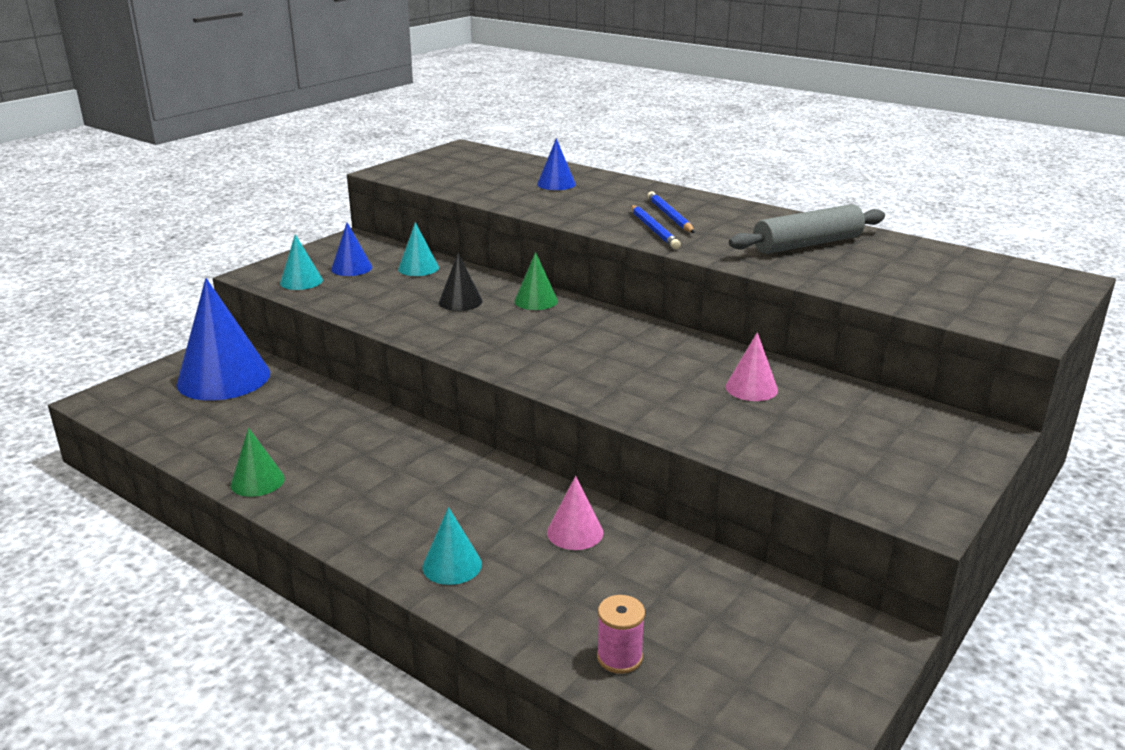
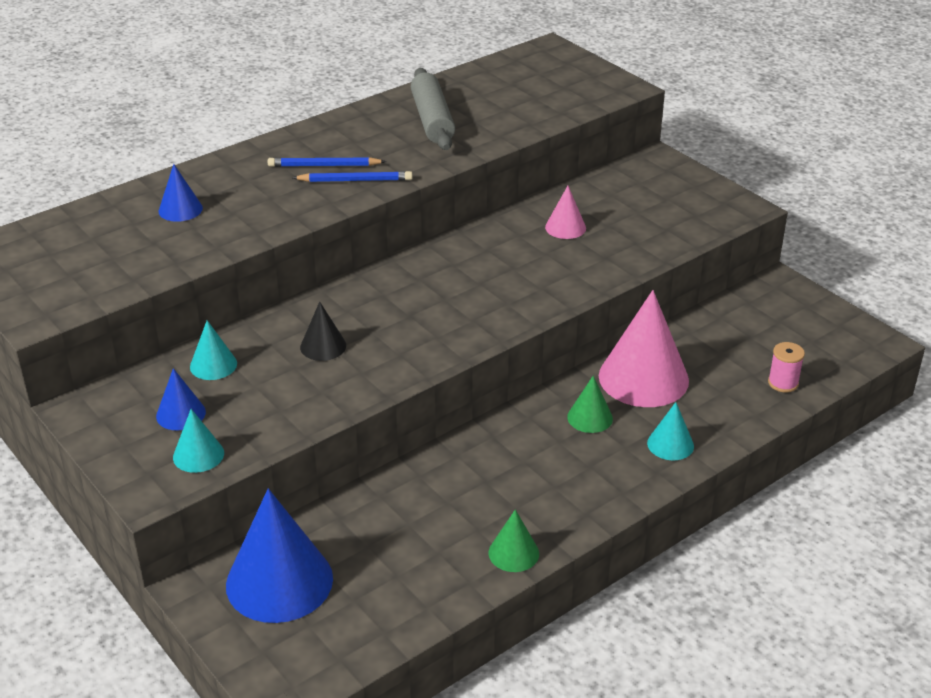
camera: 75 degrees left, 10 degrees up
green cone [514,252,558,310] -> green cone moved to [567,376,613,433]
pink cone [547,476,603,550] -> pink cone [599,290,689,407], size x2.05

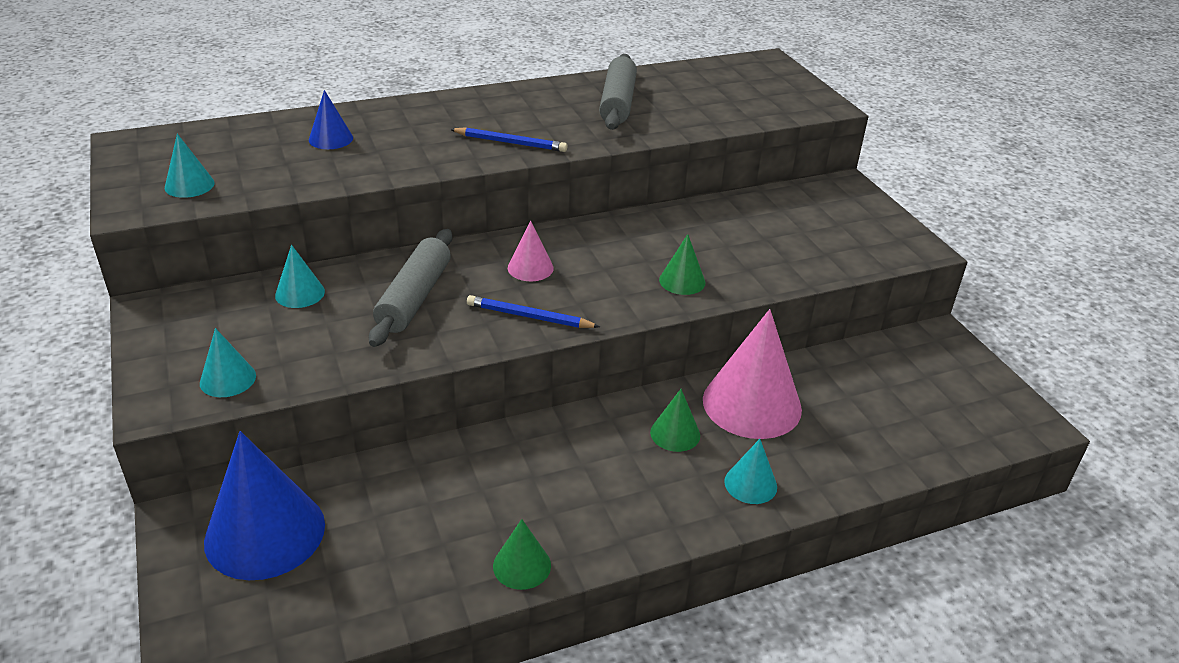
camera: 15 degrees right, 0 degrees up
blue cone [156,368,206,431] -> none
blue pencil [268,157,386,167] -> blue pencil moved to [467,295,600,328]
black cone [300,302,346,361] -> grey rolling pin [369,229,452,347]
pink cone [545,186,586,239] -> pink cone moved to [508,221,554,281]
pink spool [768,342,805,393] -> none
none -> turquoise cone [165,134,215,198]
none -> green cone [659,234,706,295]

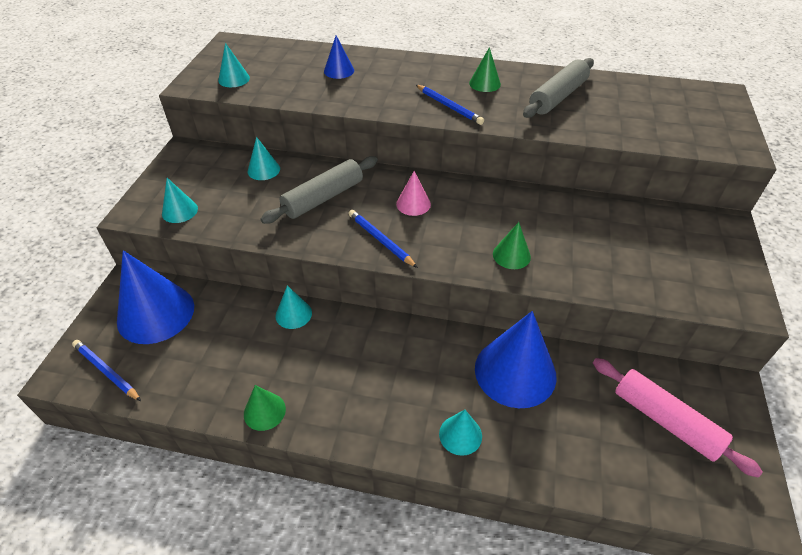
camera: 35 degrees right, 10 degrees up
green cone [650,389,700,452] -> green cone moved to [469,47,501,92]
pink cone [703,309,802,439] -> blue cone [475,311,556,408]
none -> blue pencil [72,340,141,401]
none -> turquoise cone [275,286,312,329]
none -> pink rolling pin [593,358,763,478]

